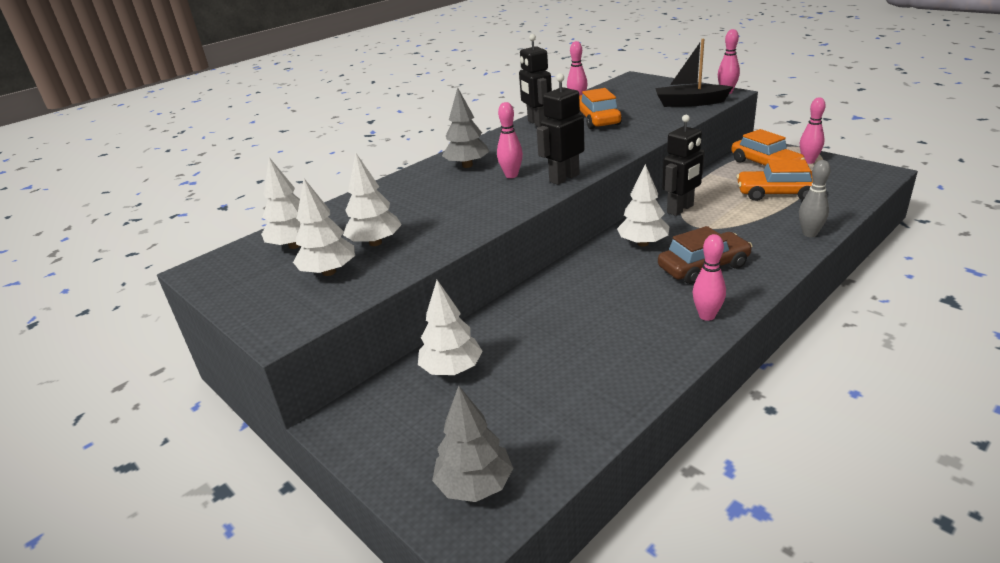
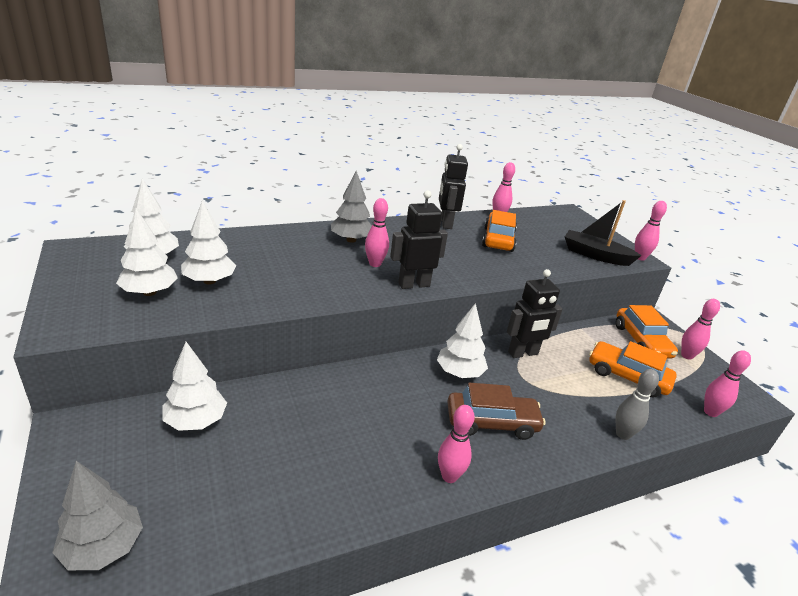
camera: 15 degrees right, 0 degrees up
none -> pink bowling pin [704,350,751,417]

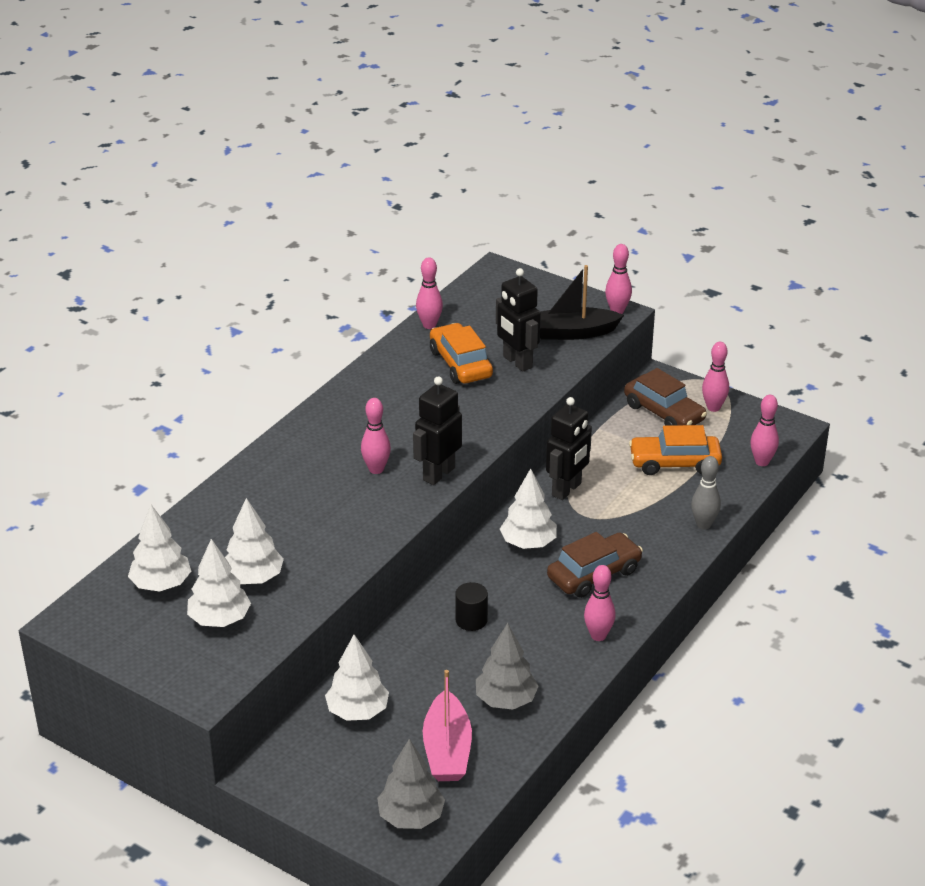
camera: 30 degrees left, 5 degrees up
grey tree [331,171,372,243] -> grey tree moved to [476,623,539,710]
black robot [439,144,468,229] -> black robot moved to [496,268,541,372]
orange car [616,305,678,359] -> brown car [624,368,707,426]
none -> pink boat [423,670,472,781]
none -> black cylinder [455,582,488,631]

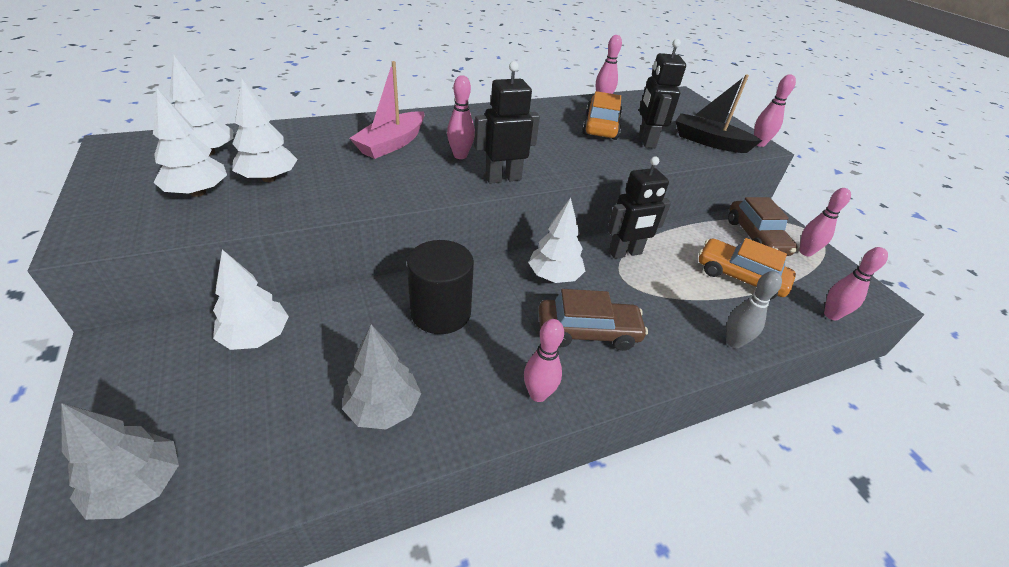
camera: 30 degrees right, 5 degrees up
pink boat [423,670,472,781] -> pink boat moved to [349,61,424,159]
black cylinder [455,582,488,631] -> black cylinder [407,240,474,334], size x1.82

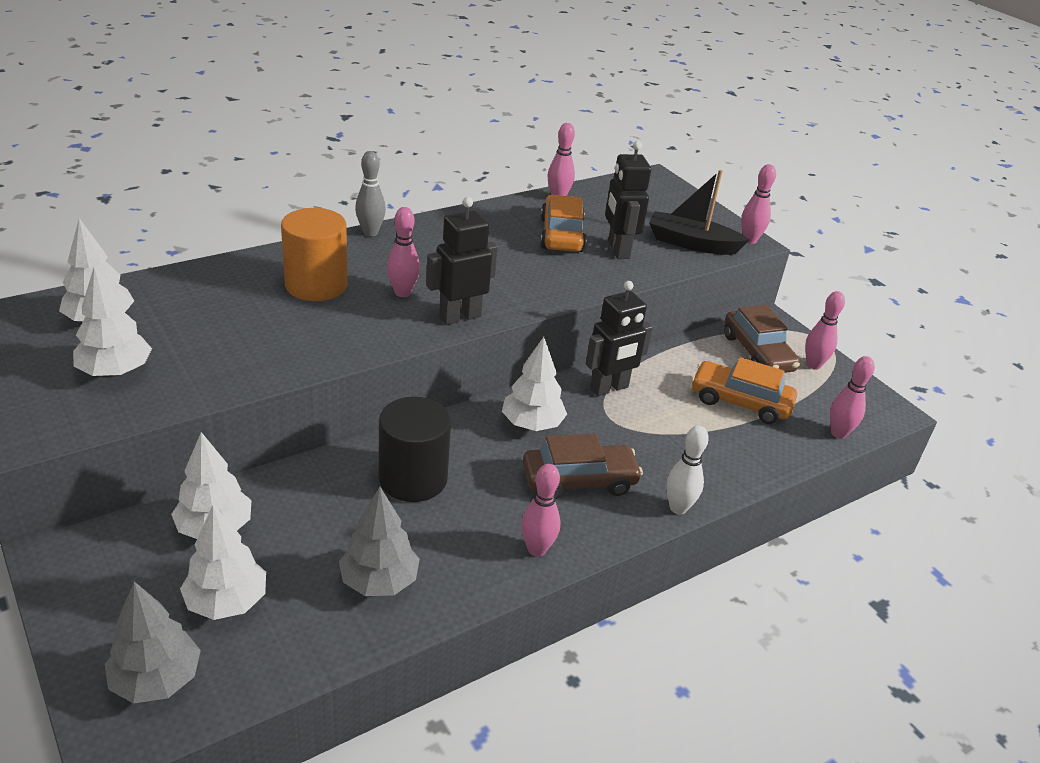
camera: 10 degrees left, 5 degrees down
white tree [232,79,298,182] -> white tree moved to [180,505,266,620]
pink boat [349,61,424,159] -> orange cylinder [281,208,348,301]
grey bowling pin [726,271,782,348] -> grey bowling pin moved to [355,151,386,236]
none -> white bowling pin [666,425,709,514]

